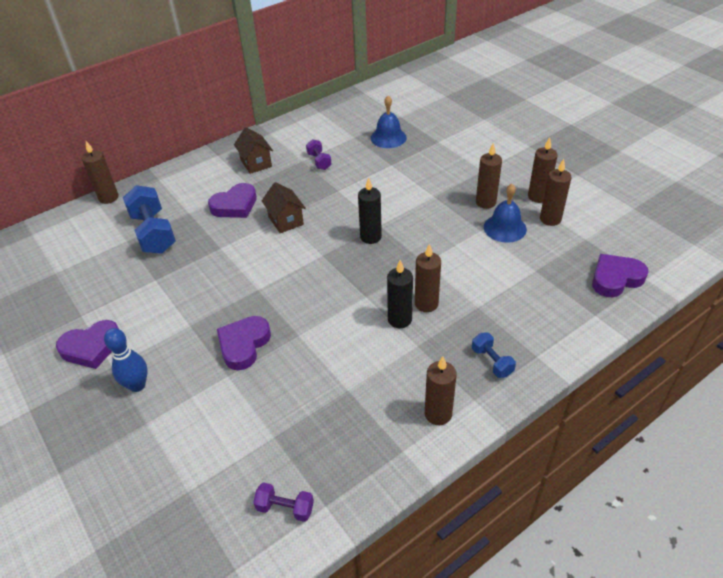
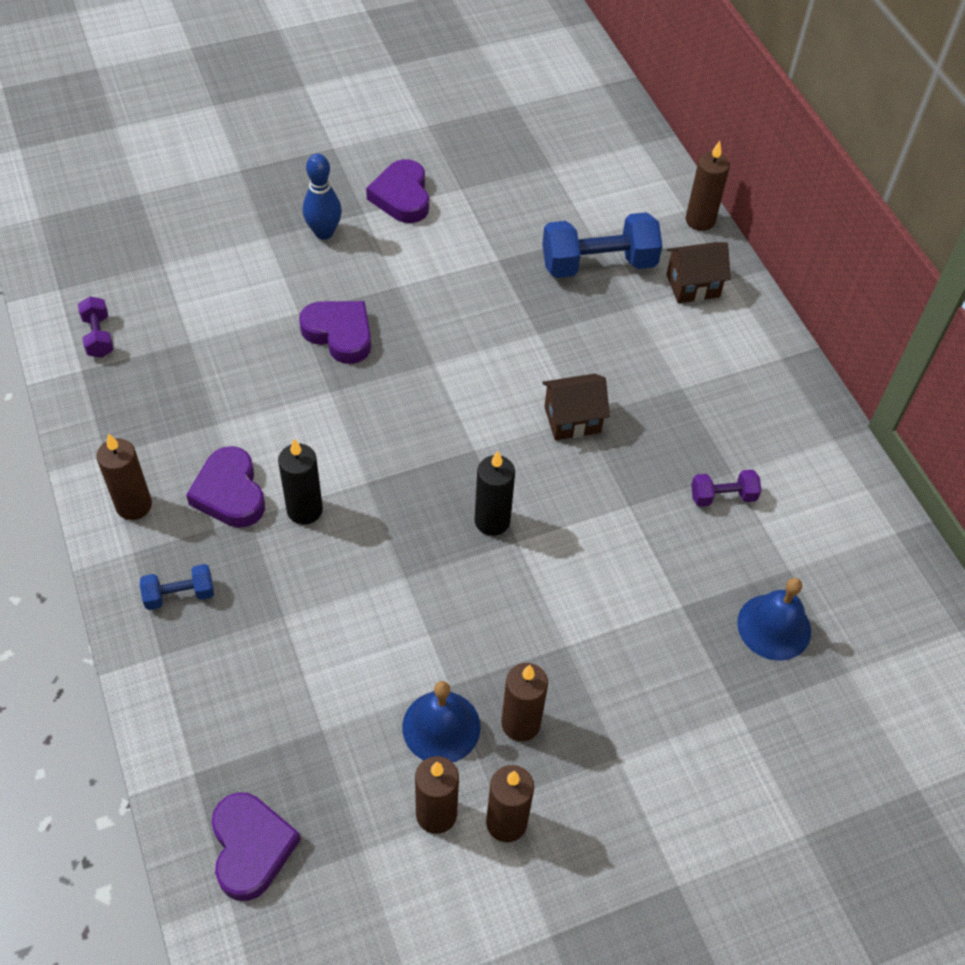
camera: 100 degrees right, 10 degrees up
purple heart [208,183,257,218] -> purple heart moved to [186,446,265,528]
brown house [234,127,273,174] -> brown house moved to [667,242,731,303]
purple dumbbell [253,482,314,522] -> purple dumbbell turned 45 degrees counterclockwise [78,296,114,358]
brown candle [415,244,441,312] -> none

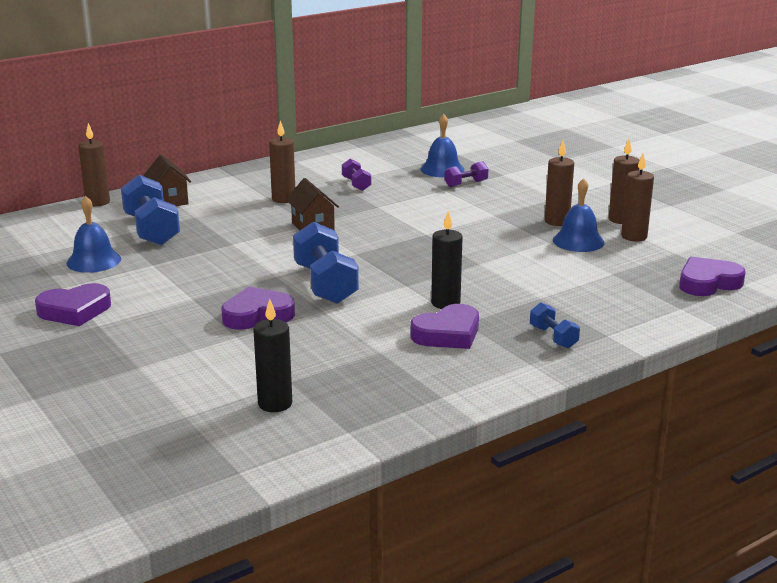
camera: 100 degrees left, 30 degrees down
purple dumbbell [78,296,114,358] -> purple dumbbell moved to [445,161,488,187]
brown candle [96,433,152,520] -> brown candle moved to [269,120,295,203]
purple heart [299,301,371,364] -> purple heart turned 45 degrees clockwise [221,286,295,330]
blue bowling pin [303,154,342,240] -> none
black candle [475,451,515,536] -> black candle moved to [253,299,292,412]
none -> blue bell [67,196,121,273]
none -> blue dumbbell [293,221,359,304]

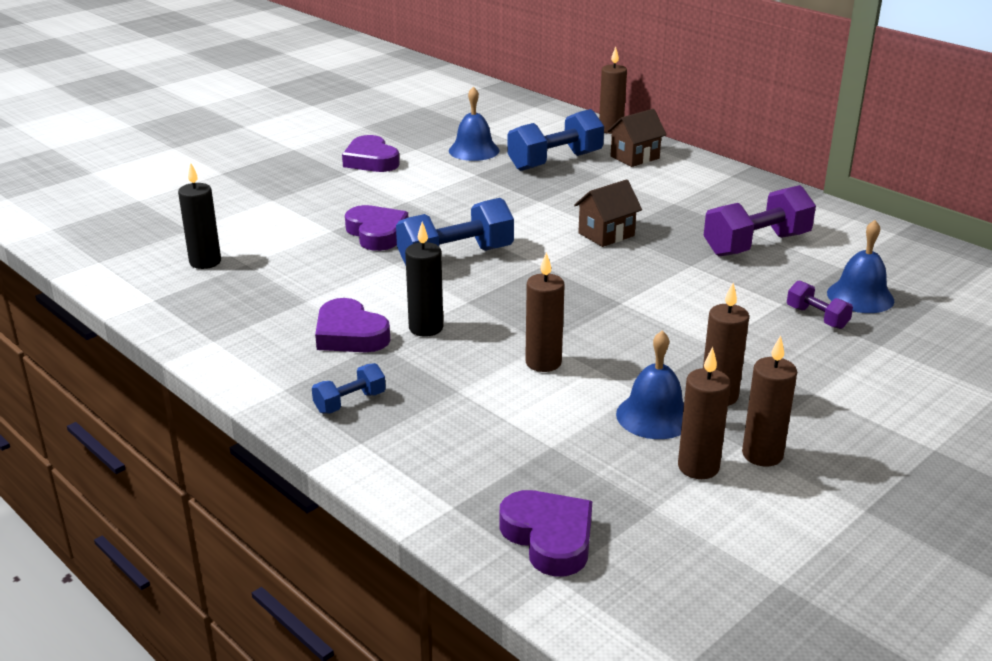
camera: 80 degrees right, 5 degrees up
brown candle [269,120,295,203] -> brown candle moved to [525,252,565,372]
purple dumbbell [342,159,371,191] -> purple dumbbell [704,185,816,257], size x1.96

